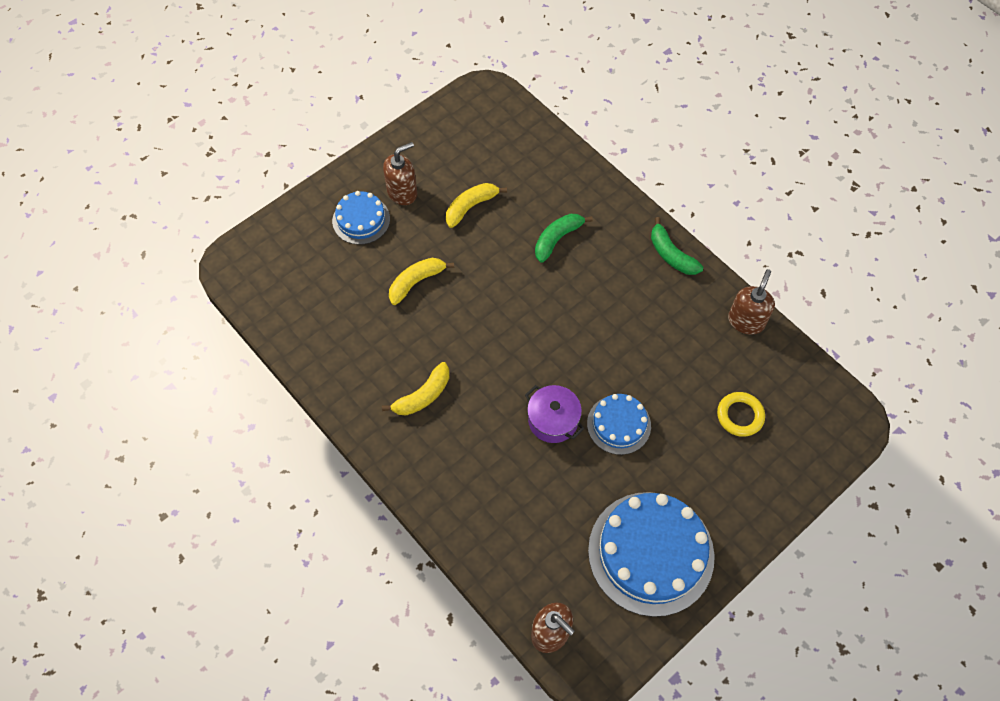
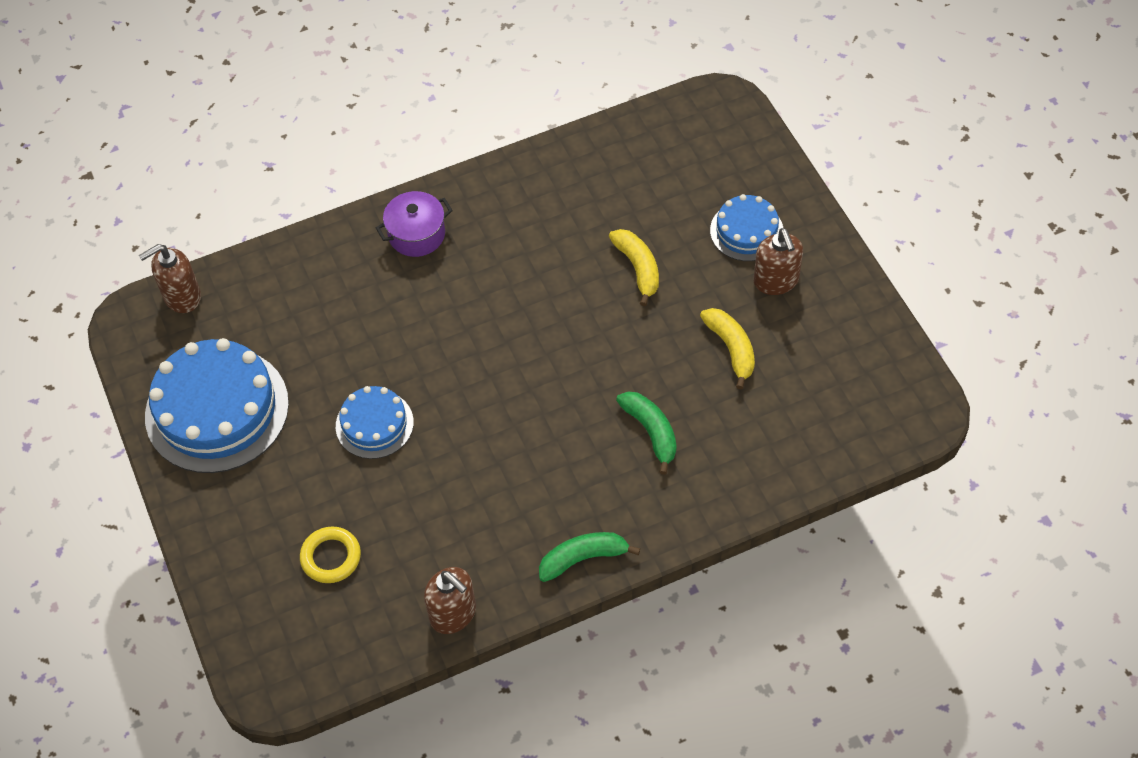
camera: 110 degrees right, 5 degrees down
yellow banana [382,362,449,415] -> none
purple pot [525,385,584,443] -> purple pot moved to [376,191,453,257]

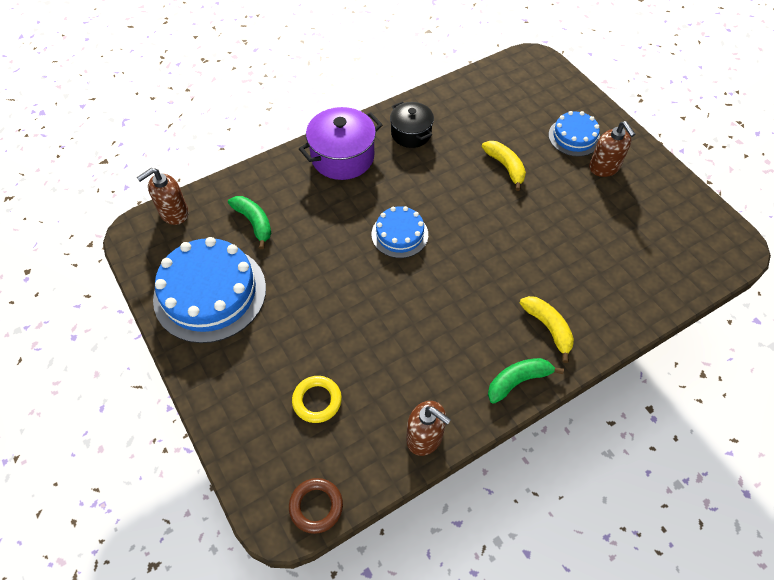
camera: 10 degrees left, 0 degrees up
blue cake [336,386,414,459] -> blue cake moved to [371,206,428,258]
purple pot [376,191,453,257] -> purple pot [299,107,383,180], size x1.53
green banana [616,392,677,475] -> green banana moved to [228,196,271,249]
yellow banana [700,308,755,389] -> yellow banana moved to [520,296,574,363]
none -> brown ring [289,478,343,534]
none -> black pot [390,101,434,148]

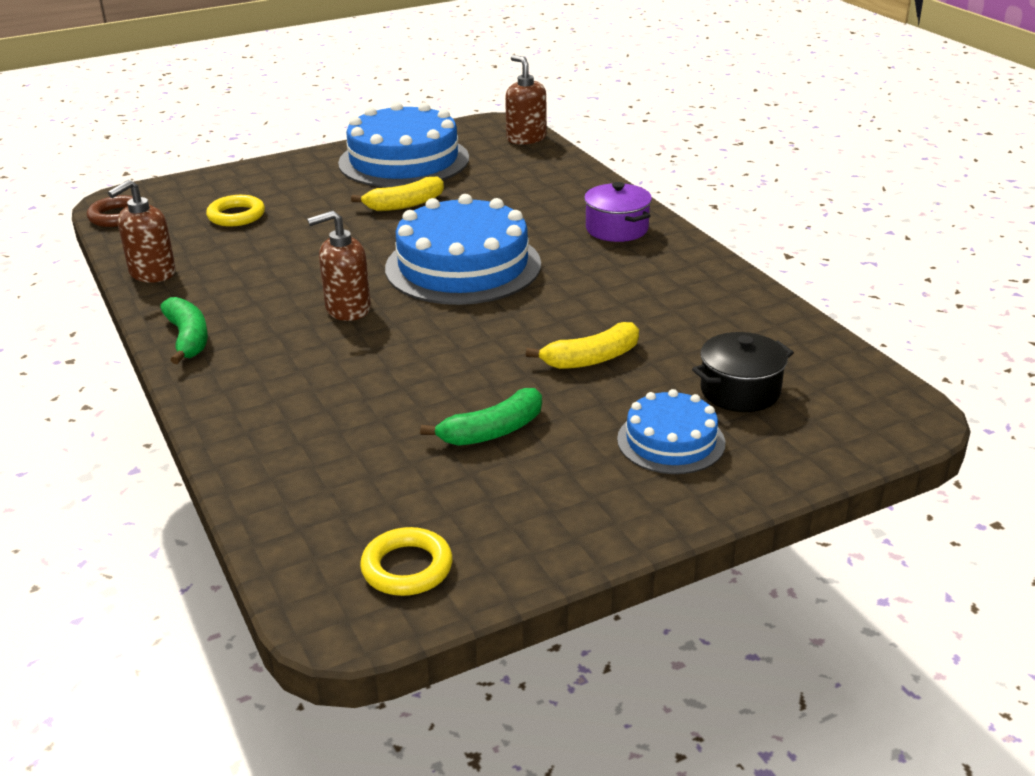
camera: 95 degrees right, 25 degrees down
green banana [228,196,271,249] -> green banana moved to [420,388,542,446]
purple pot [299,107,383,180] -> purple pot [584,182,652,242], size x0.65
blue cake [371,206,428,258] -> blue cake [385,194,541,305], size x1.85
black pot [390,101,434,148] -> black pot moved to [692,332,794,412]
yellow banana [520,296,574,363] -> yellow banana moved to [351,176,444,211]
brown soap dispenser [589,121,635,177] -> brown soap dispenser moved to [307,211,371,321]
none -> yellow ring [360,527,453,596]

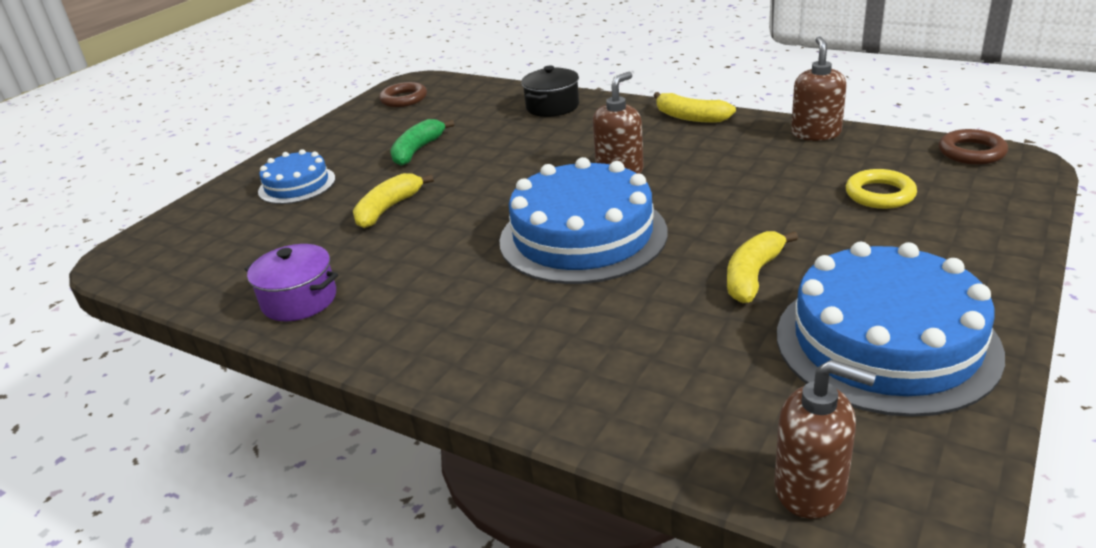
camera: 150 degrees right, 0 degrees up
green banana [160,297,208,364] -> yellow banana [654,92,736,123]
yellow ring [360,527,453,596] -> brown ring [379,82,427,107]
purple pot [584,182,652,242] -> purple pot moved to [245,244,338,321]
black pot [692,332,794,412] -> black pot moved to [521,66,579,117]

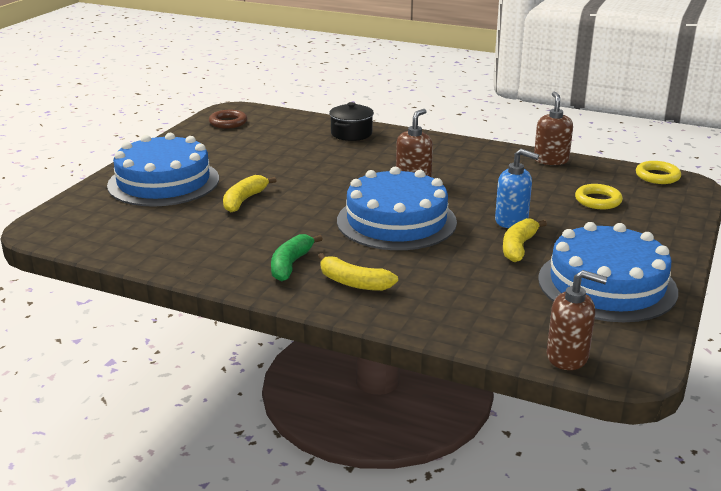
camera: 10 degrees left, 5 degrees down
purple pot [245,244,338,321] -> none
blue cake [258,149,335,204] -> blue cake [107,133,219,207], size x1.85
green banana [390,119,454,166] -> green banana moved to [271,234,323,282]
yellow banana [654,92,736,123] -> yellow banana moved to [318,253,398,291]
brown ring [939,129,1008,165] -> yellow ring [636,161,681,184]
none -> blue soap dispenser [495,149,539,228]

